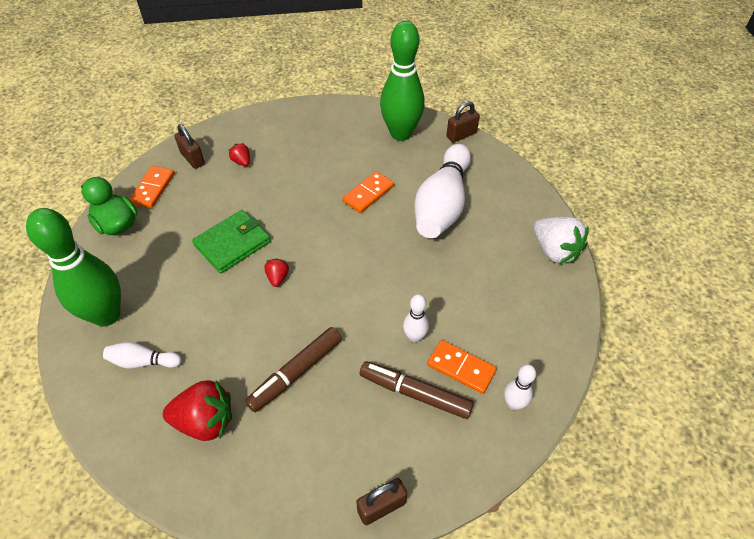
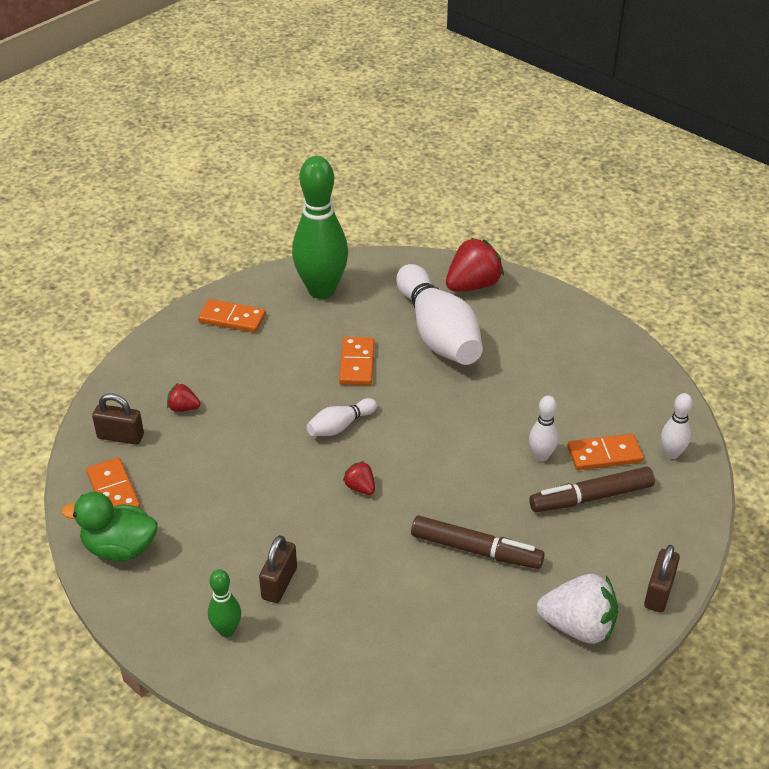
camera: 40 degrees left, 10 degrees down
green bowling pin [26,208,121,327] -> green bowling pin [208,569,241,637], size x0.46
white bowling pin [103,342,182,369] -> white bowling pin moved to [307,398,377,436]
red strawberry [163,380,232,441] -> red strawberry moved to [446,238,504,292]
green wallet [192,210,271,274] -> none
brown marker [245,327,342,412] -> brown marker turned 75 degrees counterclockwise [411,516,545,569]
brown padlock [446,101,480,142] -> brown padlock moved to [259,535,297,603]
white strawberry [533,217,589,264] -> white strawberry moved to [537,574,618,644]
none -> orange domino [198,299,266,333]

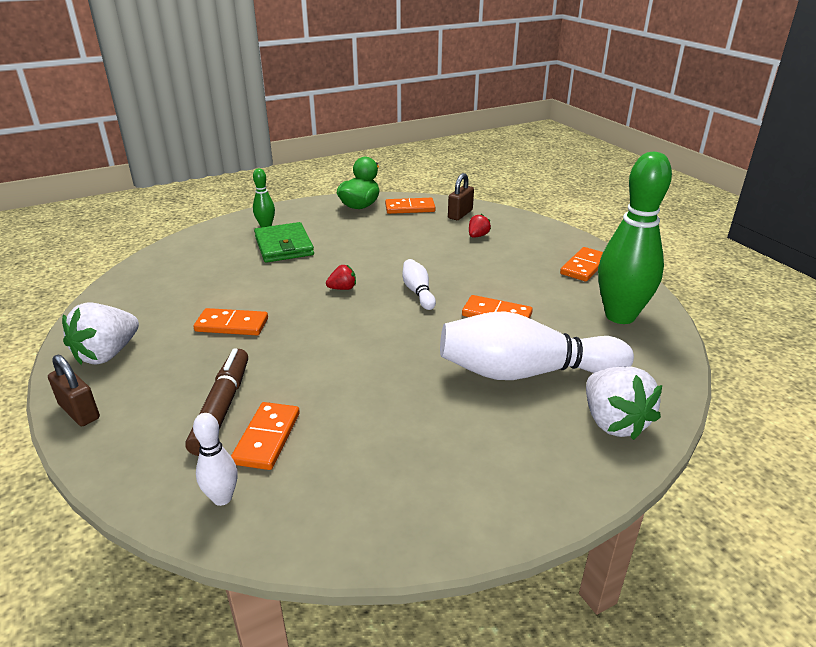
camera: 110 degrees right, 10 degrees down
brown padlock [259,535,297,603] -> green wallet [254,222,314,263]
brown marker [411,516,545,569] -> orange domino [193,308,268,335]
red strawberry [446,238,504,292] -> white strawberry [586,366,662,440]
white bowling pin [529,395,558,462] -> none

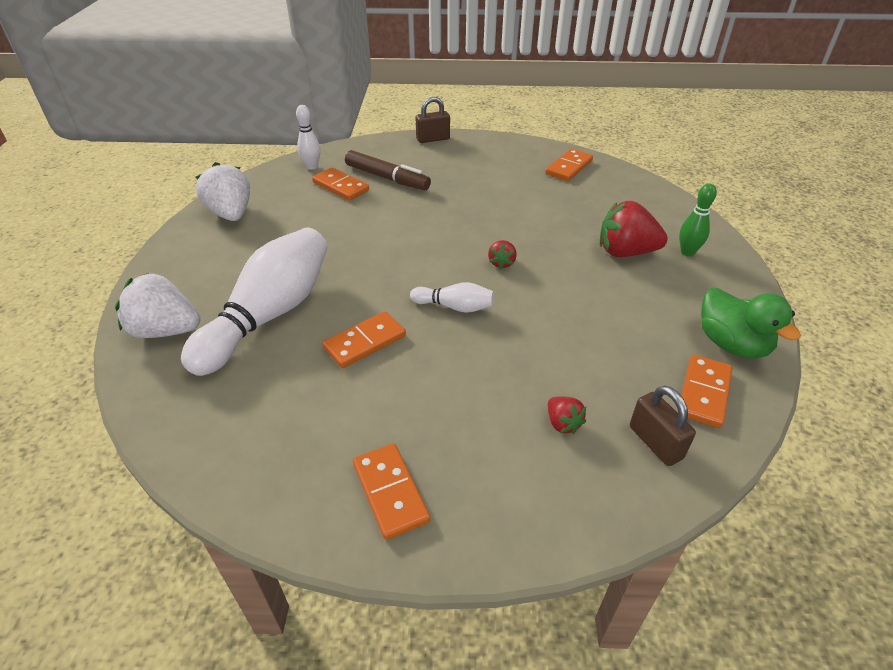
camera: 120 degrees right, 10 degrees up
white strawberry [62,302,139,365] -> white strawberry moved to [195,162,250,221]
orange domino [193,308,268,335] -> orange domino moved to [545,149,593,181]
green wallet [254,222,314,263] -> red strawberry [600,201,668,257]
green bowling pin [598,152,672,324] -> none

